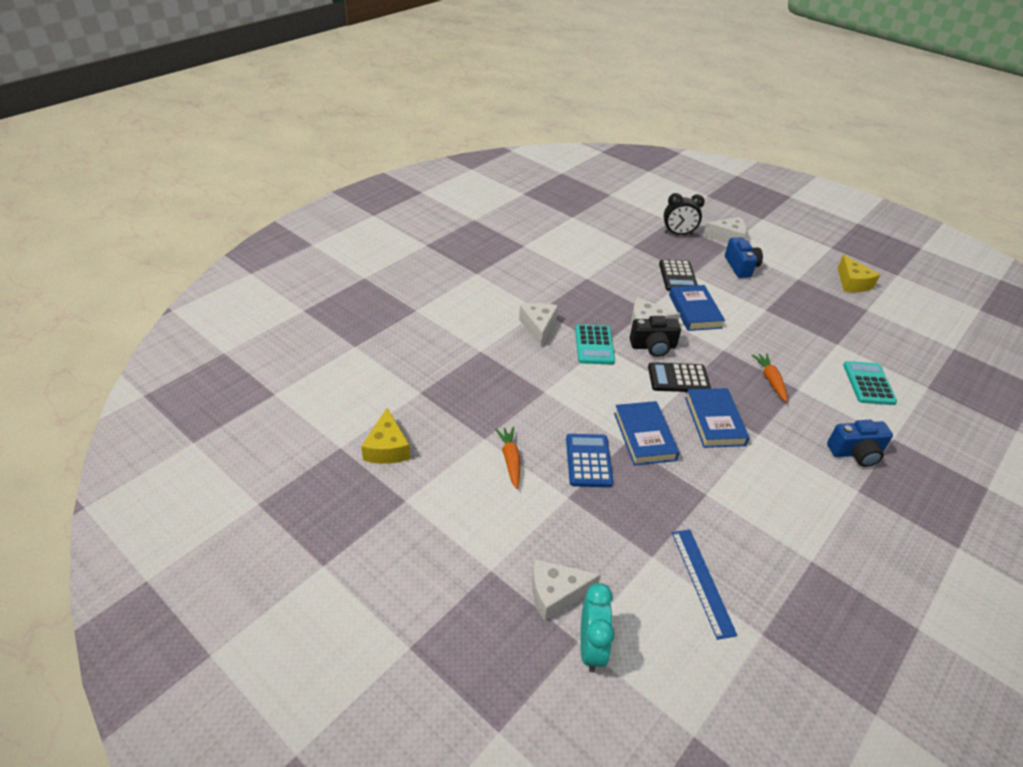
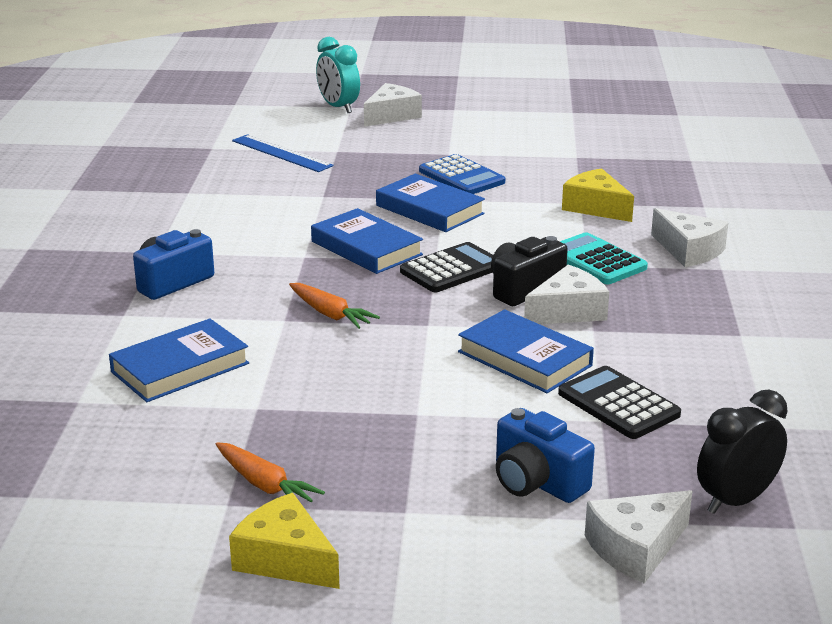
camera: 145 degrees right, 15 degrees down
yellow cheese [361,408,410,464] -> yellow cheese moved to [562,168,634,222]
orange carrot [495,427,520,489] -> orange carrot moved to [216,442,325,502]
turquoise calculator [843,361,897,405] -> blue book [109,318,249,402]

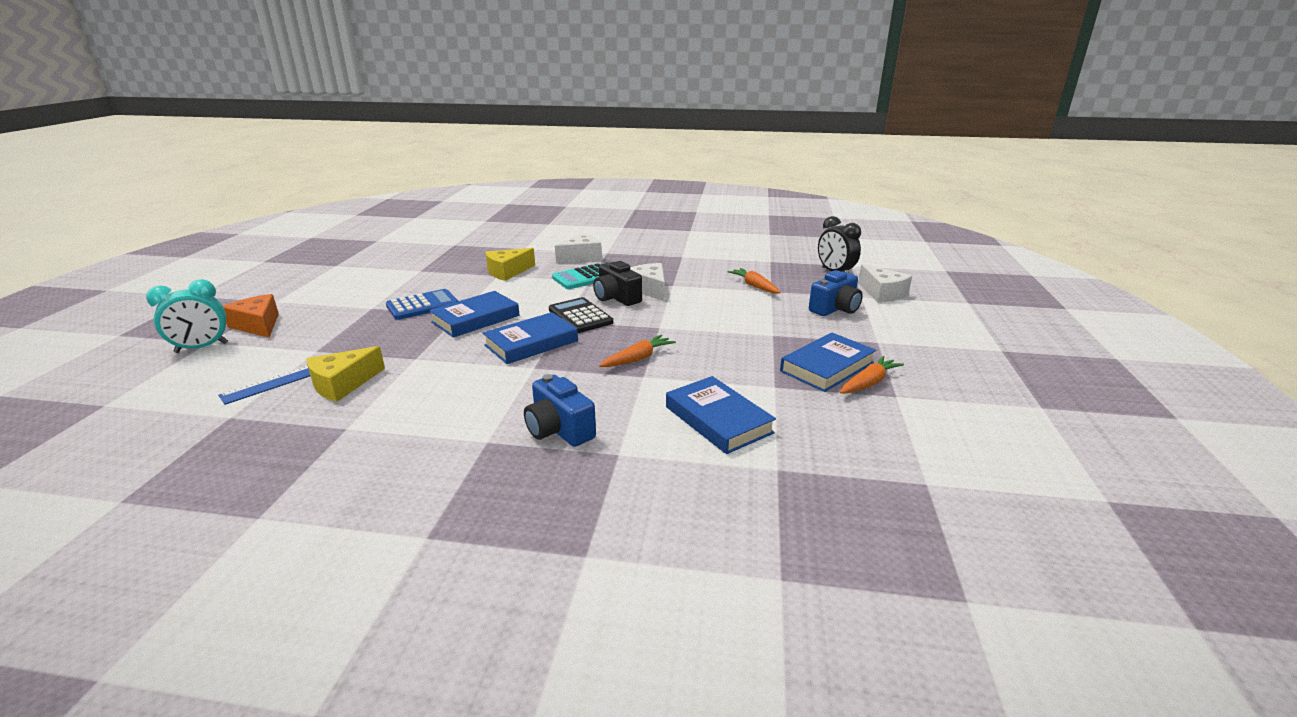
camera: 85 degrees left, 0 degrees up
yellow cheese [229,493,340,589] -> yellow cheese moved to [307,346,385,402]
white cheese [364,83,422,127] -> orange cheese [223,294,279,338]
blue book [458,309,594,393] -> blue book moved to [780,333,876,392]
black calculator [558,366,681,439] -> orange carrot [727,268,781,293]

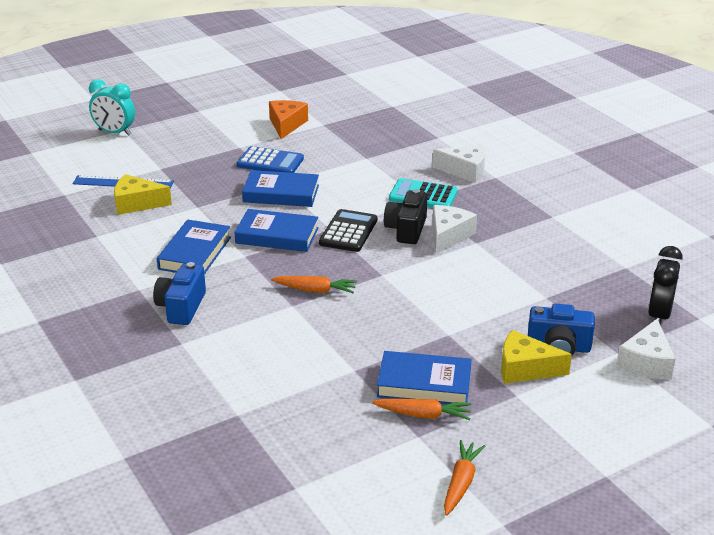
camera: 50 degrees right, 5 degrees up
orange cheese [223,294,279,338] -> orange cheese moved to [269,100,308,139]
yellow cheese [485,248,535,281] -> yellow cheese moved to [501,330,572,384]
blue book [666,376,776,454] -> blue book moved to [157,219,231,275]
orange carrot [727,268,781,293] -> orange carrot moved to [444,440,485,516]

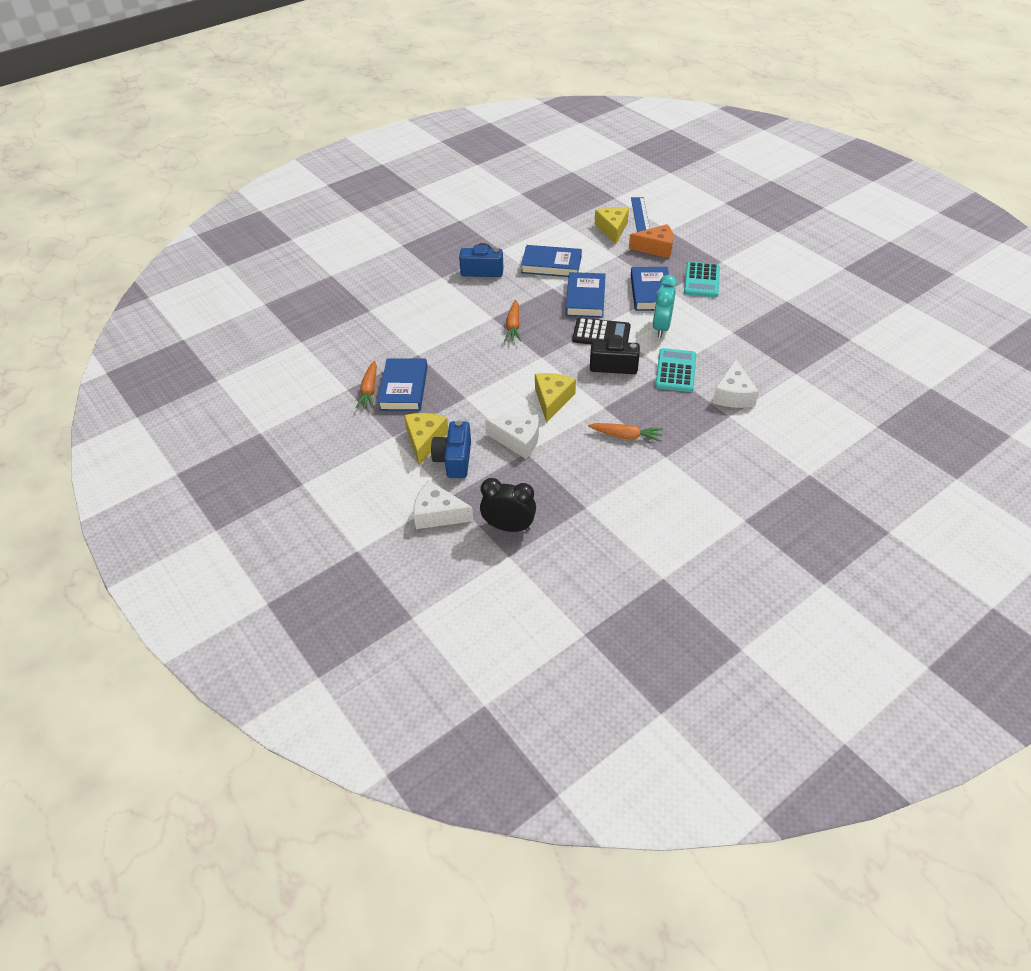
camera: 85 degrees right, 15 degrees up
turquoise clock [89,79,135,136] -> turquoise clock moved to [653,275,677,338]
blue calculator [237,146,304,173] -> turquoise calculator [684,262,720,297]
orange cheese [269,100,308,139] -> orange cheese moved to [629,224,673,258]
white cheese [432,205,477,254] -> white cheese moved to [485,414,539,459]
orange carrot [444,440,485,516] -> orange carrot moved to [588,423,663,442]
none -> yellow cheese [535,373,576,423]

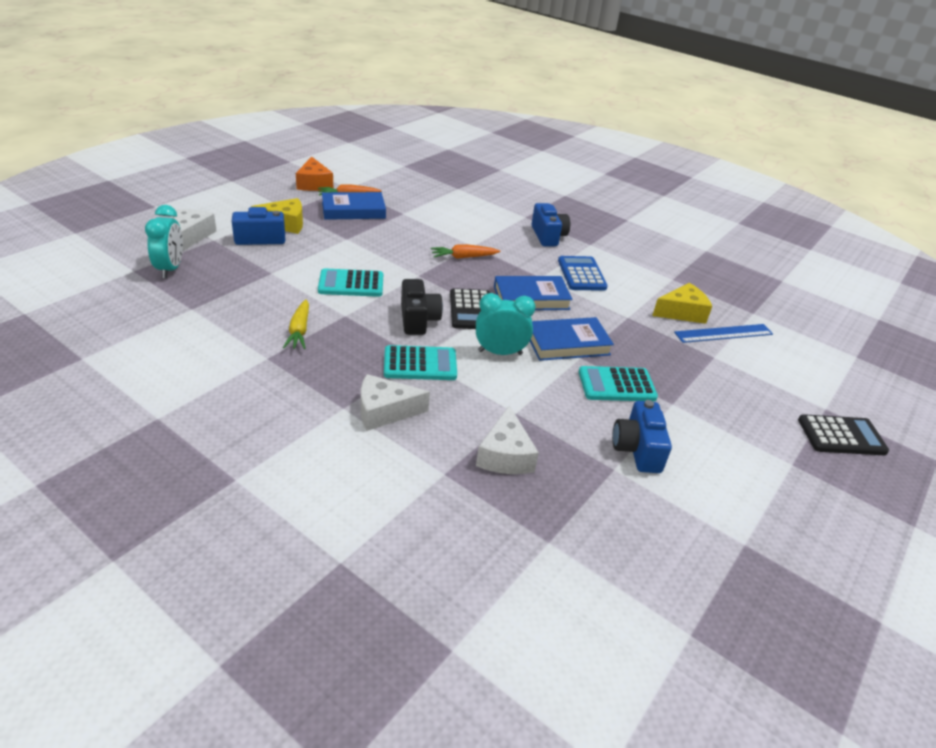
camera: 70 degrees right, 10 degrees down
black clock [480,478,536,532] -> turquoise clock [145,205,183,278]
white cheese [485,414,539,459] -> white cheese moved to [476,405,539,474]
blue book [521,245,582,277] -> blue calculator [558,256,608,291]
yellow cheese [535,373,576,423] -> turquoise calculator [318,268,383,297]
orange carrot [588,423,663,442] -> yellow carrot [283,299,309,349]
orange cheese [629,224,673,258] -> orange cheese moved to [296,156,333,191]
none -> blue camera [612,400,672,473]
none -> black calculator [798,414,889,455]

